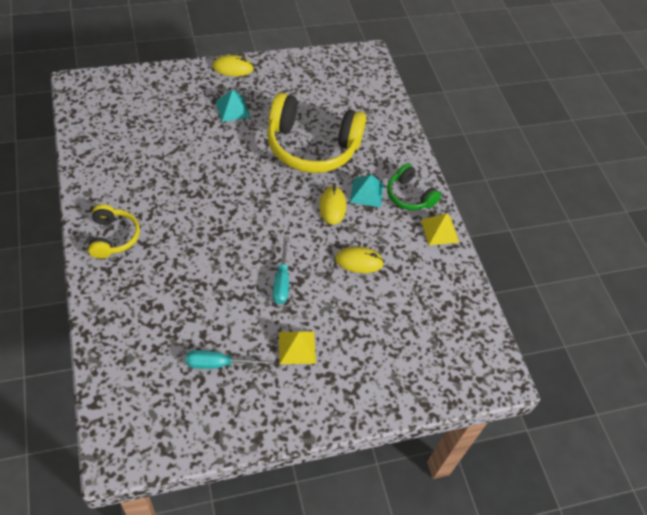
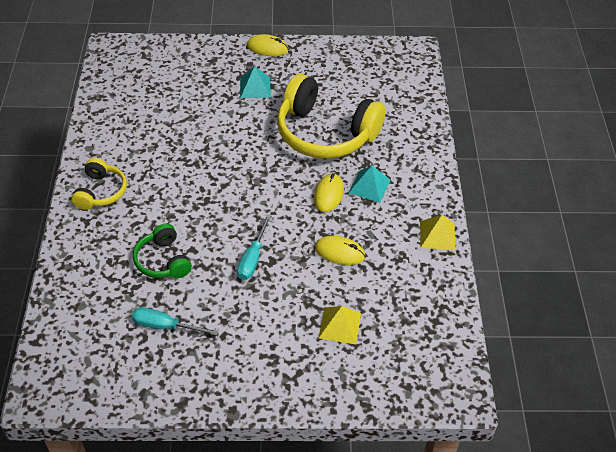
camera: 20 degrees right, 5 degrees down
yellow pyramid [279,331,316,364] -> yellow pyramid moved to [319,306,361,344]
green headphones [387,163,441,210] -> green headphones moved to [133,223,192,278]

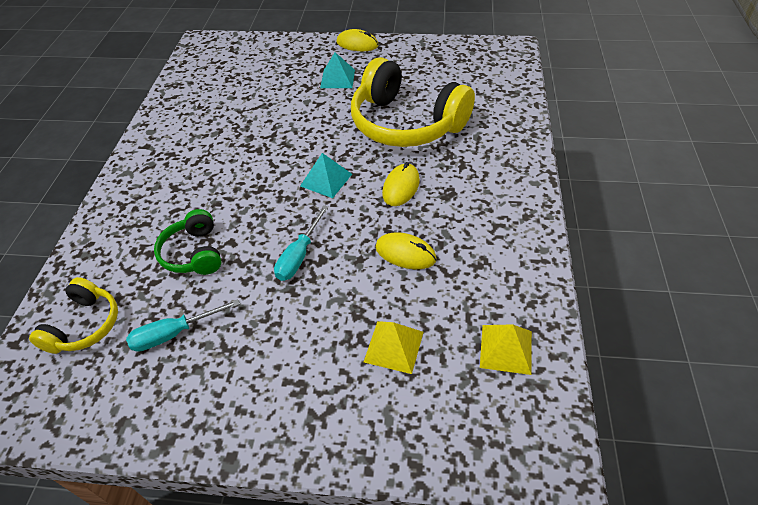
camera: 10 degrees right, 0 degrees up
yellow headphones [71,158,127,210] -> yellow headphones moved to [29,277,118,354]
turquoise screwdriver [132,307,218,336] -> turquoise screwdriver turned 45 degrees counterclockwise [126,299,240,352]
turquoise pyramid [349,166,391,203] -> turquoise pyramid moved to [300,153,352,198]
yellow pyramid [420,215,456,250] -> yellow pyramid moved to [480,325,532,375]

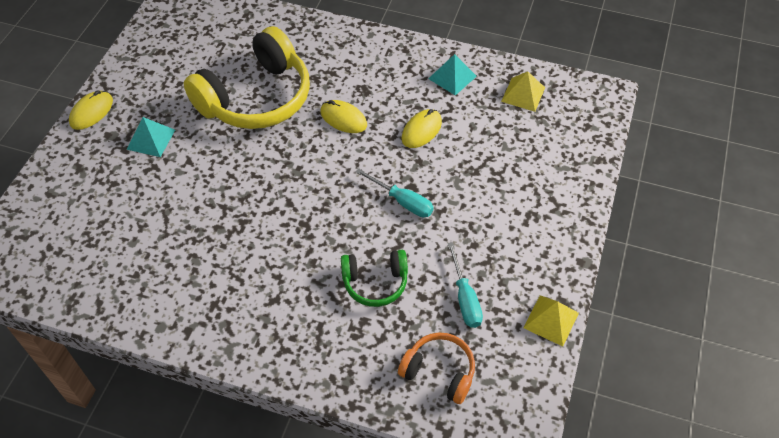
camera: 80 degrees left, 5 degrees up
yellow headphones [29,277,118,354] -> orange headphones [398,332,475,404]
turquoise pyramid [300,153,352,198] -> turquoise pyramid moved to [428,54,477,96]
yellow pyramid [364,321,424,374] -> yellow pyramid moved to [523,295,579,346]

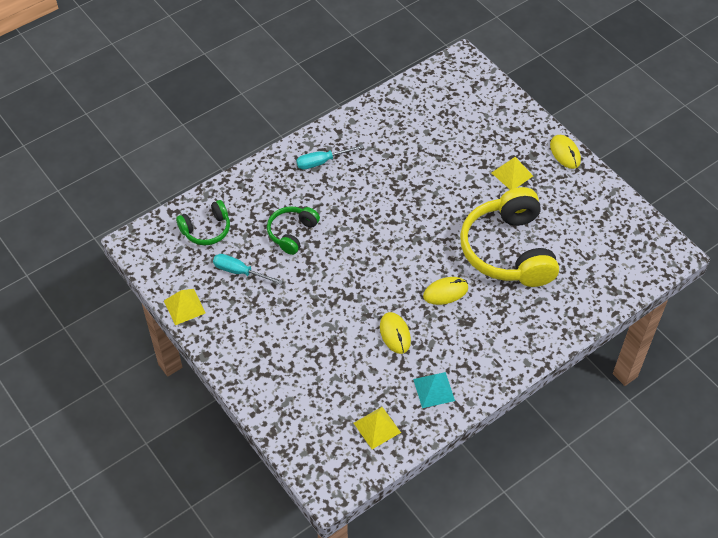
camera: 125 degrees right, 0 degrees up
turquoise pyramid [126,117,175,157] -> yellow pyramid [491,157,533,190]
turquoise screwdriver [356,168,434,217] -> turquoise screwdriver moved to [296,145,364,169]
orange headphones [398,332,475,404] -> green headphones [176,200,230,245]

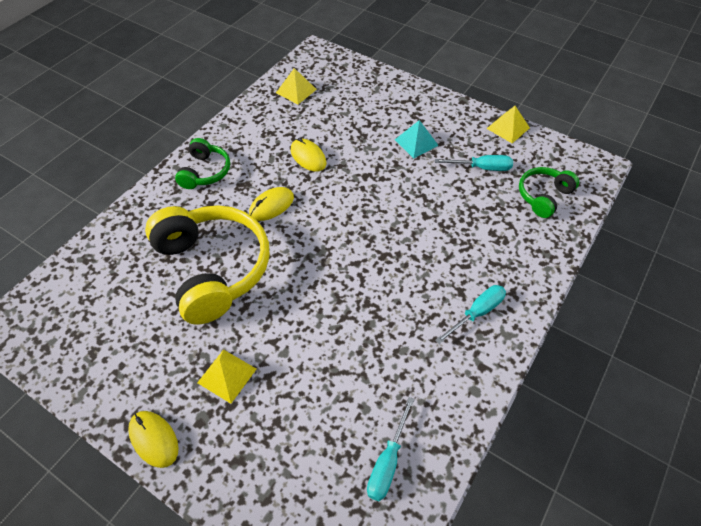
camera: 160 degrees right, 0 degrees up
green headphones [267,206,320,255] -> green headphones moved to [175,138,230,189]
turquoise pyramid [413,372,455,408] -> turquoise pyramid moved to [395,120,439,158]
none -> turquoise screwdriver [367,397,415,501]

